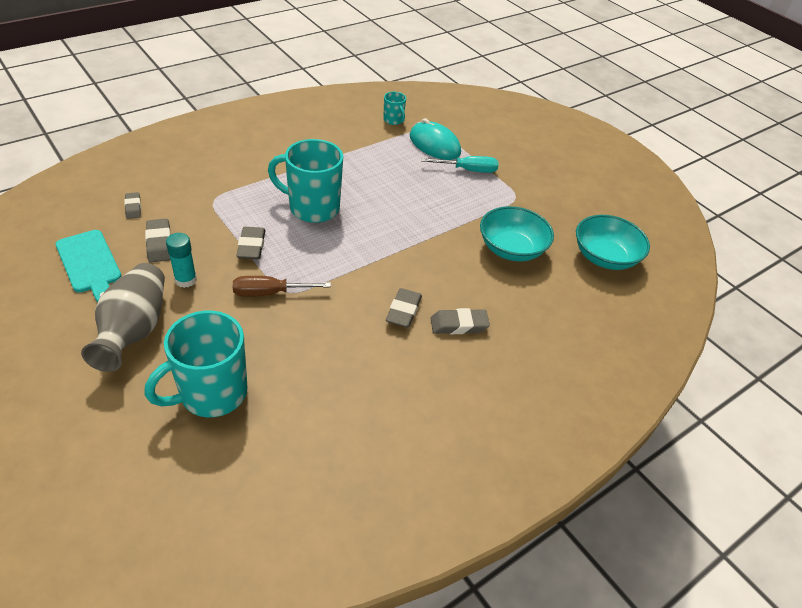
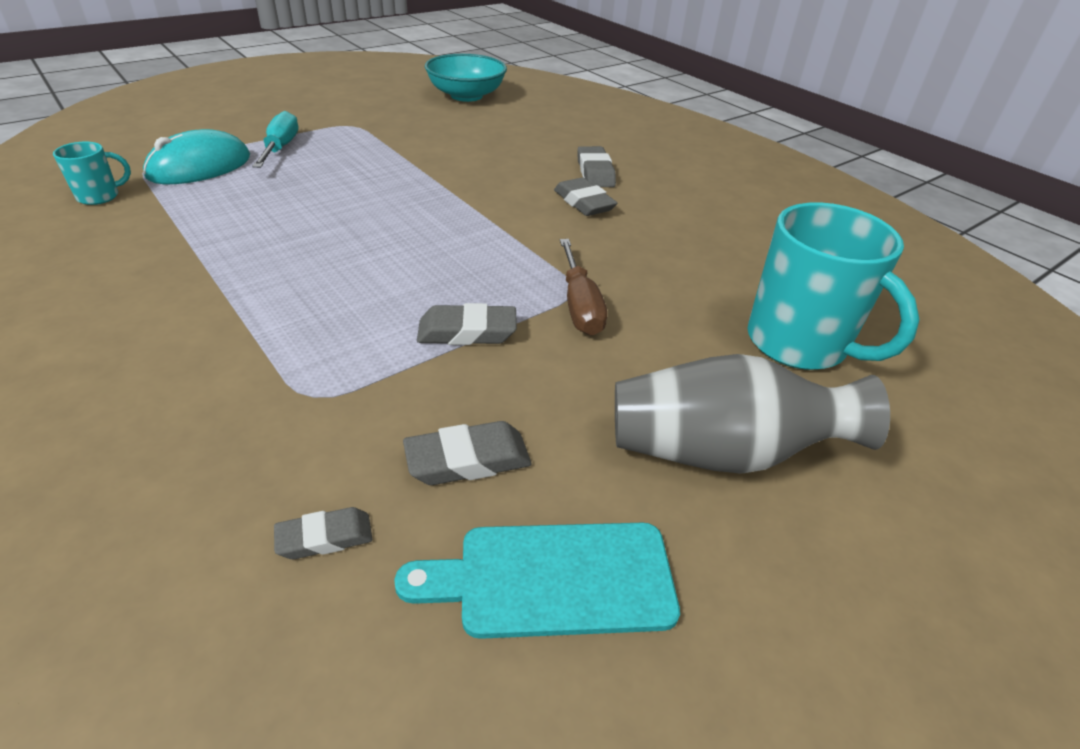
camera: 90 degrees left, 5 degrees down
turquoise cutting board [55,230,122,303] -> turquoise cutting board turned 150 degrees counterclockwise [394,523,680,639]
turquoise glue stick [166,233,197,288] -> none
turquoise mug [268,139,343,223] -> none
grey eraser [386,288,422,328] -> grey eraser turned 45 degrees clockwise [554,177,617,216]
turquoise bowl [480,206,554,262] -> none

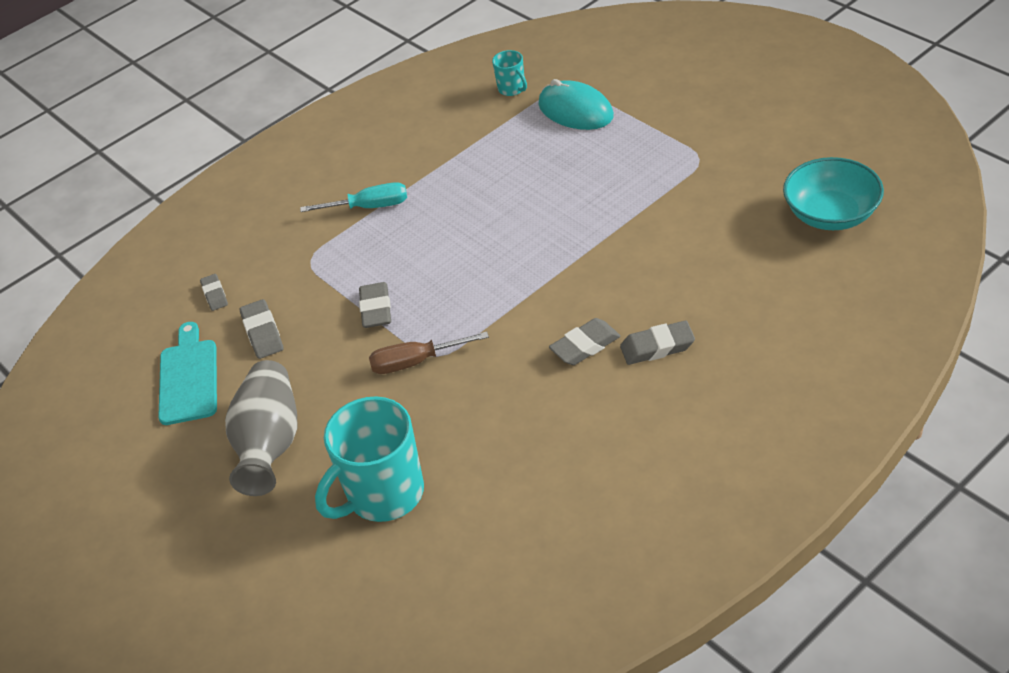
camera: 95 degrees right, 5 degrees up
turquoise screwdriver [252,111,298,168] -> turquoise screwdriver moved to [300,182,407,212]

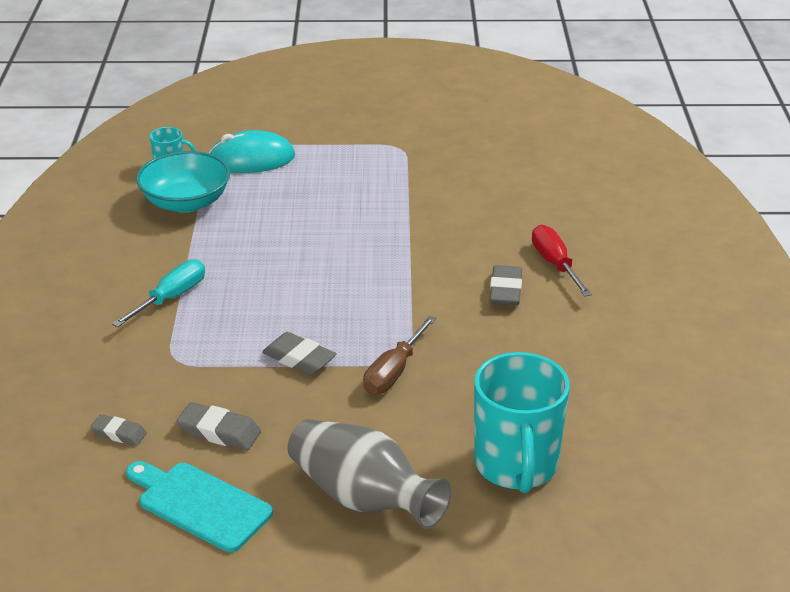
camera: 55 degrees left, 10 degrees down
grey eraser [620,321,695,365] -> red screwdriver [532,225,592,296]
turquoise bowl [783,157,884,230] -> turquoise bowl moved to [136,151,230,213]

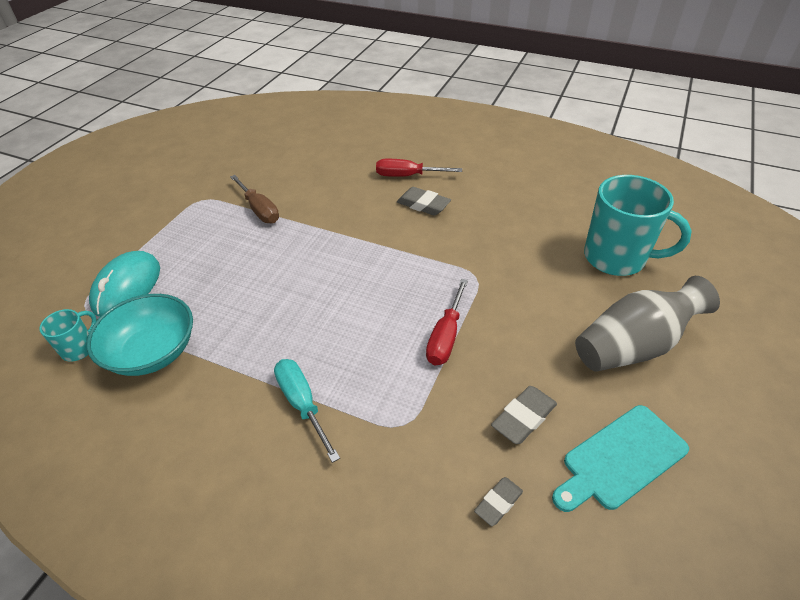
camera: 65 degrees left, 10 degrees up
grey eraser [262,332,336,375] -> red screwdriver [426,279,468,365]
brown screwdriver [363,316,436,395] -> brown screwdriver moved to [230,175,279,224]

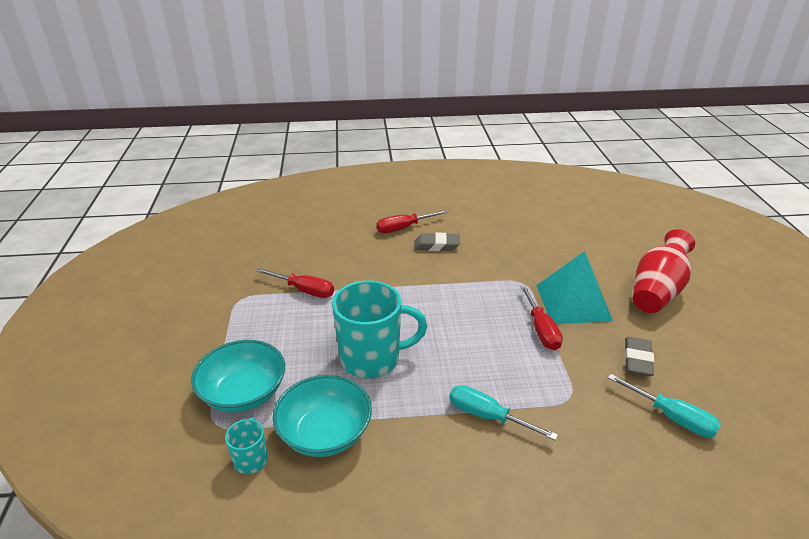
camera: 30 degrees left, 10 degrees down
turquoise mouse [89,251,160,317] -> turquoise bowl [191,340,285,413]
brown screwdriver [230,175,279,224] -> red screwdriver [256,268,334,298]
grey eraser [474,477,523,526] -> turquoise screwdriver [608,374,721,438]
turquoise cutting board [552,405,689,512] -> none
grey vase [575,276,720,372] -> red vase [633,229,695,313]
turquoise mug [584,175,692,276] -> turquoise mug moved to [332,280,427,378]
none -> turquoise pyramid [536,251,613,324]

